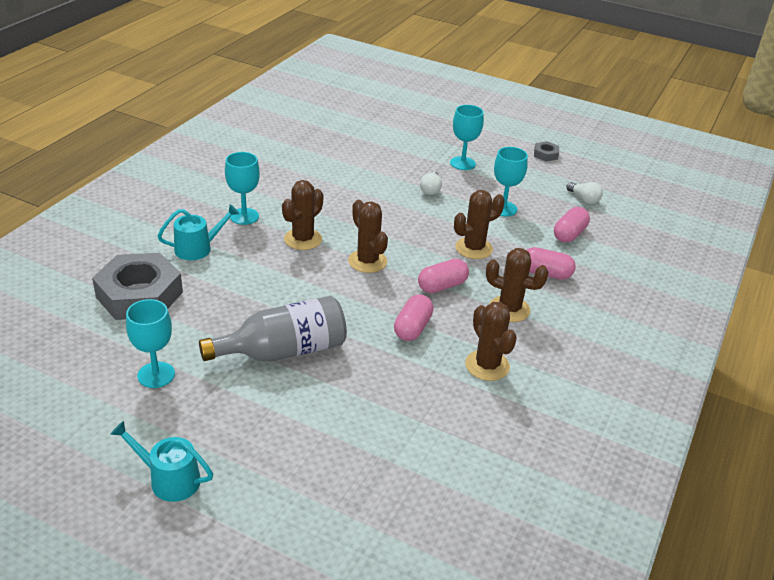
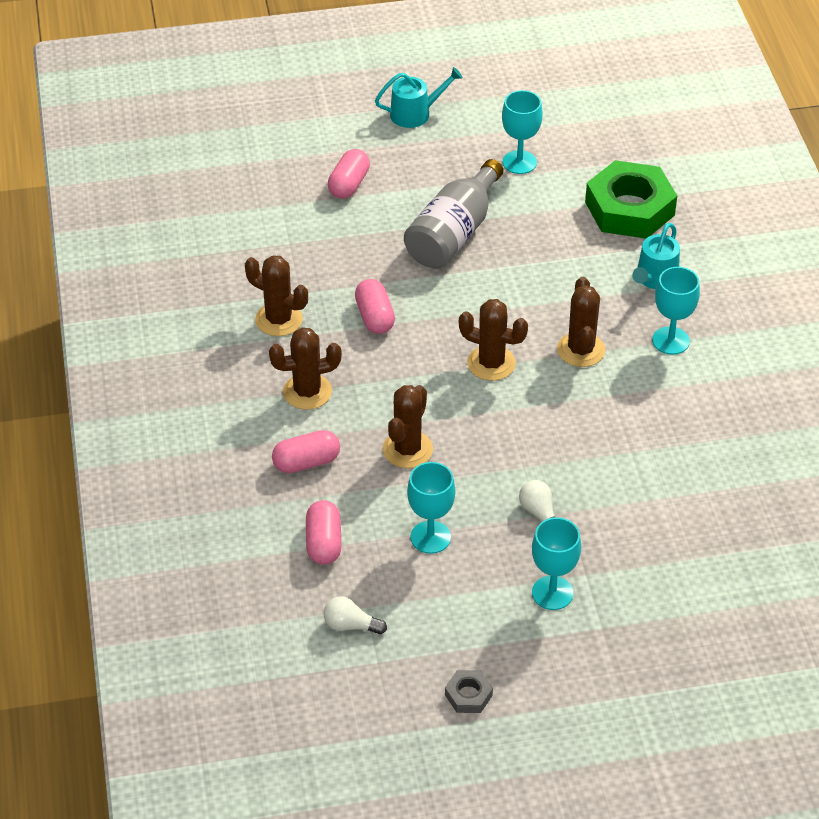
camera: 145 degrees right, 10 degrees up
grey nut [92,253,183,320] -> green nut [585,160,677,238]
pink capsule [418,259,469,293] -> pink capsule moved to [328,149,370,199]

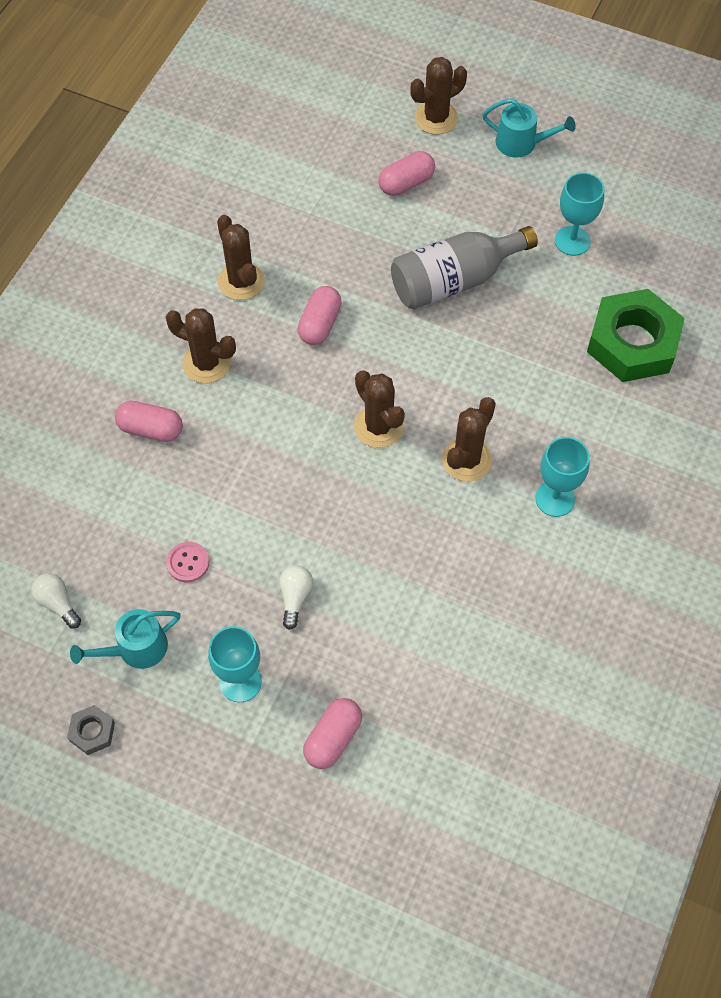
camera: 35 degrees right, 15 degrees up
pink capsule [306,500,342,565] -> pink capsule moved to [303,698,362,769]
brown cactus [383,385,433,468] -> brown cactus moved to [410,57,467,135]
turquoise goblet [407,462,455,554] -> pink button [166,542,209,582]
turquoise watering can [632,223,680,289] -> turquoise watering can moved to [70,609,181,669]

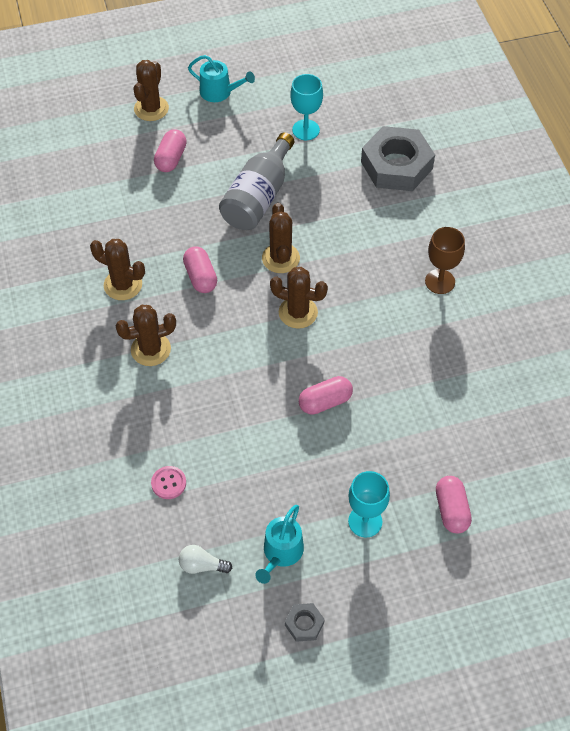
camera: 40 degrees left, 5 degrees down
pink capsule [115,401,183,442] -> pink capsule moved to [299,376,353,415]
pink button [166,542,209,582] -> pink button moved to [151,466,186,499]
white light bulb [279,565,313,630] -> none
brown cactus [442,397,496,482] -> brown cactus moved to [262,203,300,273]
turquoise watering can [482,98,576,158] -> turquoise watering can turned 45 degrees clockwise [188,55,255,102]
turquoise goblet [535,437,590,517] -> brown goblet [425,227,465,294]
green nut [587,289,685,382] -> grey nut [361,126,435,191]

